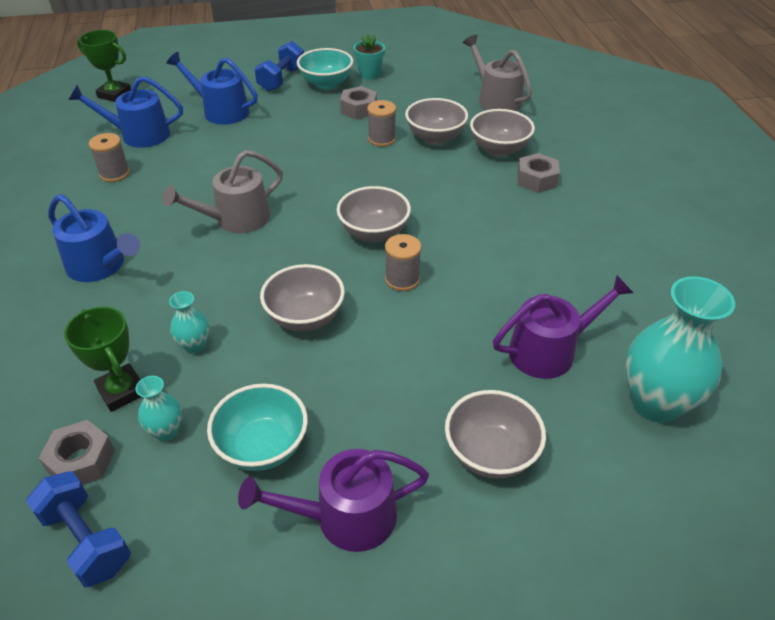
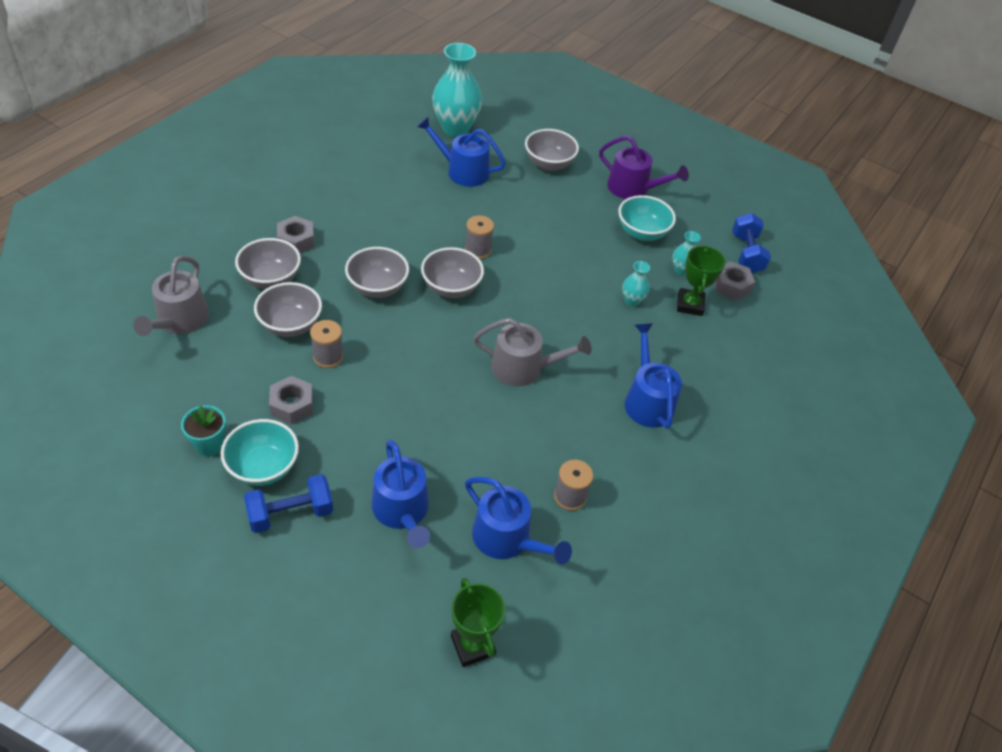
camera: 140 degrees left, 5 degrees up
grey bowl [260,264,345,331] -> grey bowl moved to [345,247,409,298]
purple watering can [493,275,633,379] -> blue watering can [417,117,506,187]

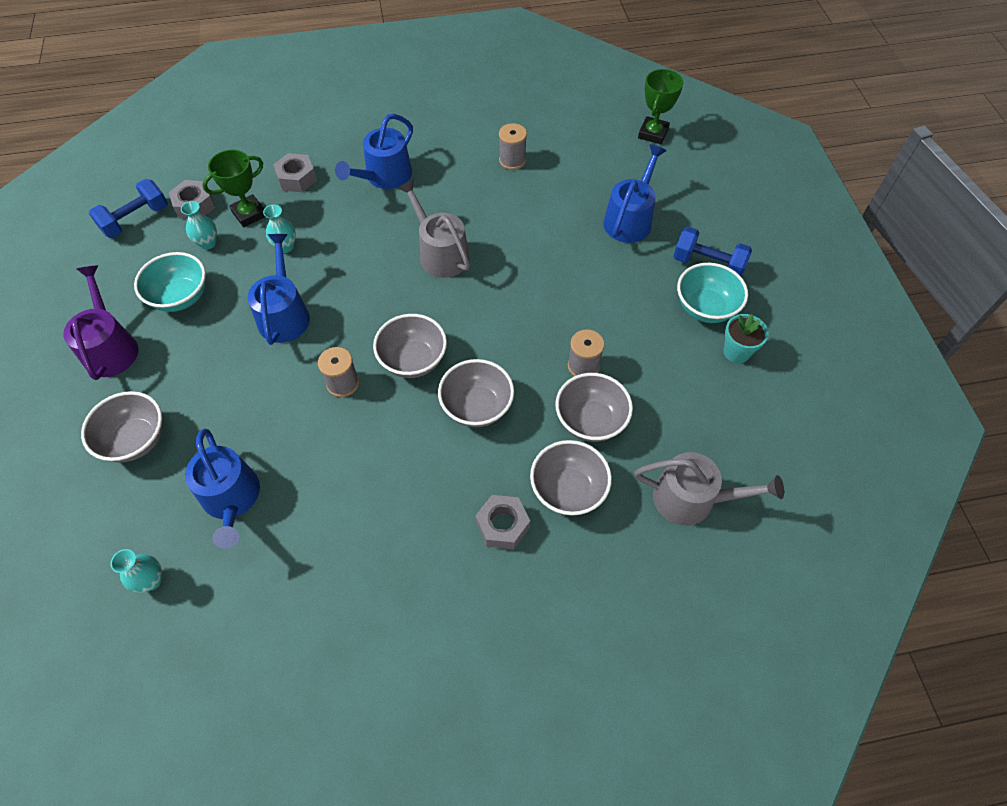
camera: 130 degrees left, 10 degrees up
grey watering can [133,256,209,336] -> grey watering can turned 45 degrees clockwise [634,452,784,526]
grey nut [269,376,313,424] -> grey nut moved to [273,153,317,192]
turquoise vase [432,43,482,137] -> turquoise vase [111,549,162,593], size x0.47
blue watering can [465,477,572,564] -> blue watering can moved to [248,234,310,345]

